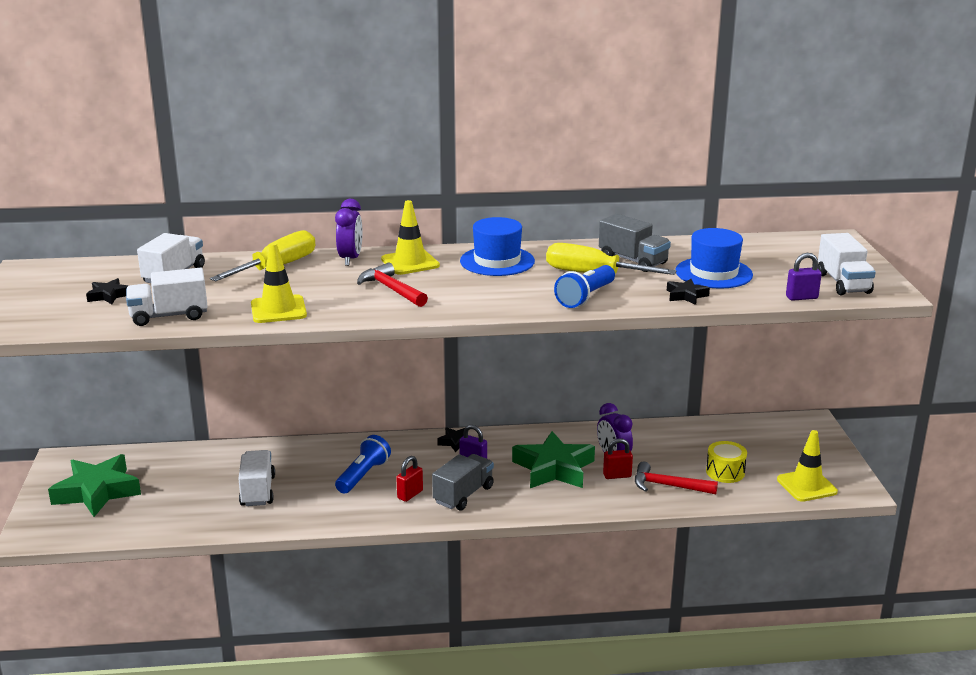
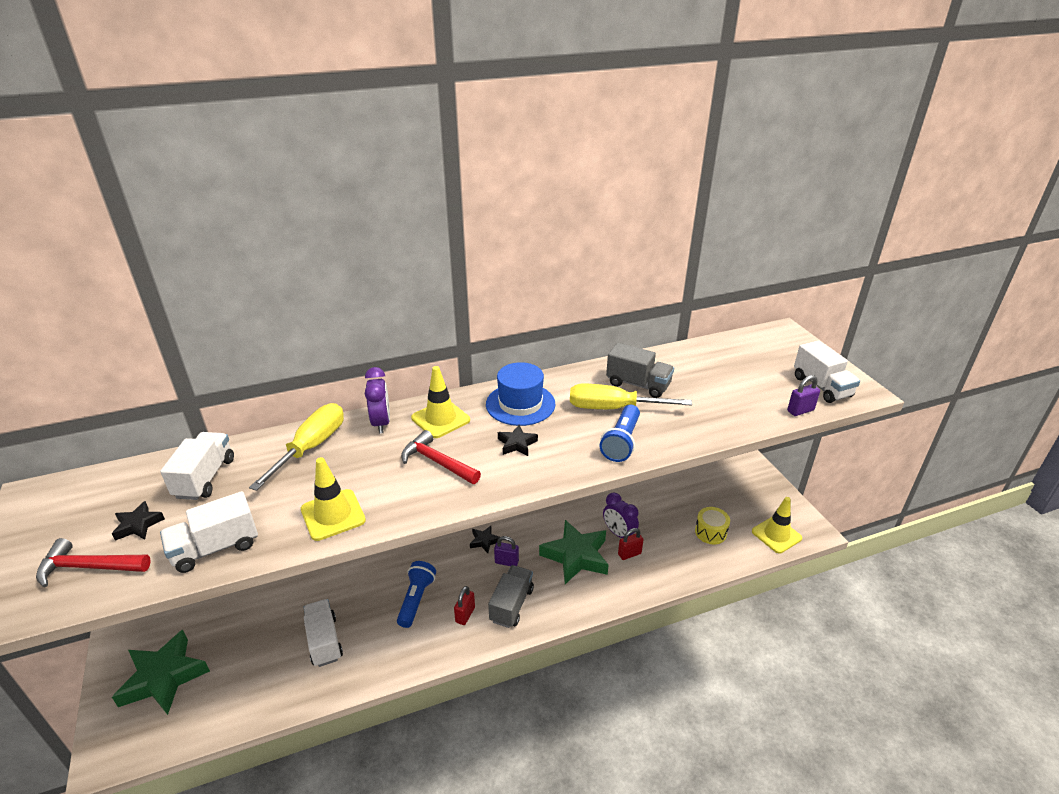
camera: 15 degrees left, 10 degrees up
red hammer [635,462,718,494] -> red hammer moved to [36,538,151,587]
black star [667,279,710,305] -> black star moved to [498,425,538,456]
blue hat [675,228,753,289] -> none

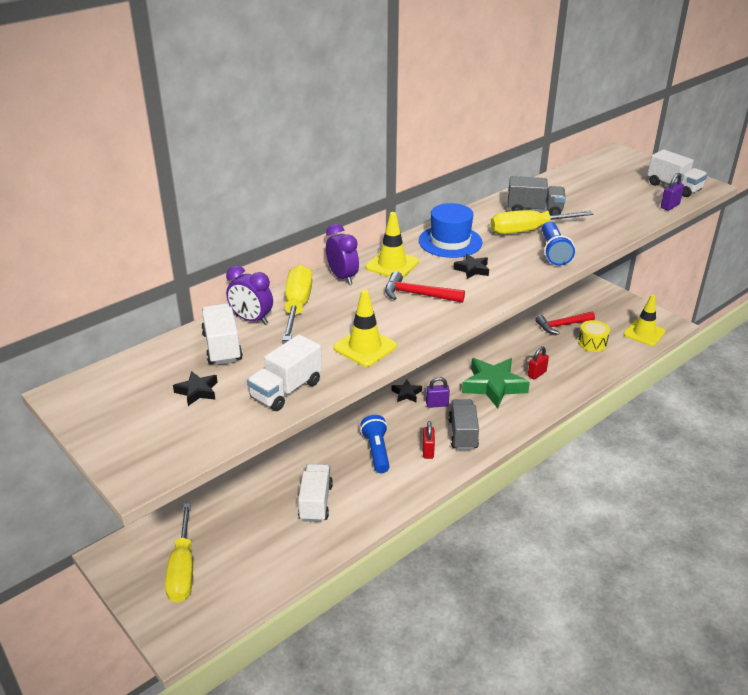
camera: 20 degrees left, 0 degrees up
red hammer [36,538,151,587] -> red hammer moved to [535,311,595,335]
green star [112,630,210,715] -> yellow screwdriver [165,503,193,603]
white truck [304,599,343,667] -> white truck turned 45 degrees clockwise [298,464,333,522]
purple clock [603,492,639,538] -> purple clock moved to [226,265,273,325]

